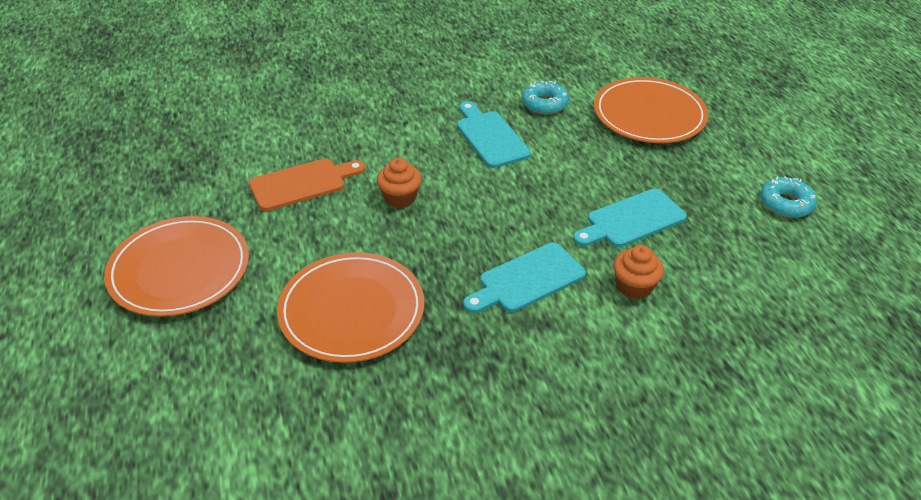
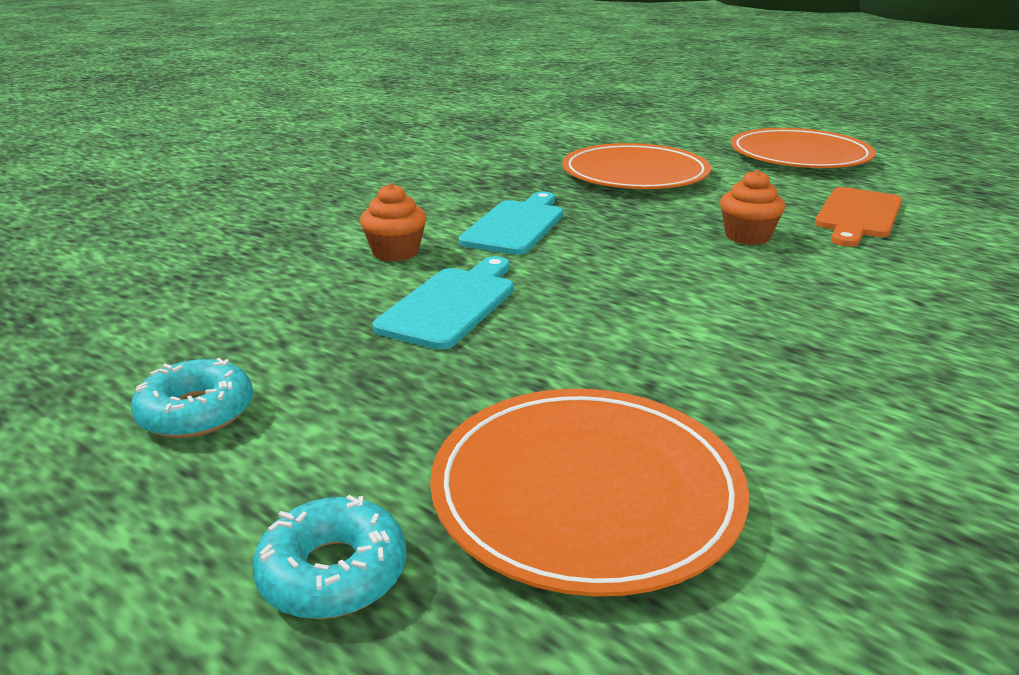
camera: 145 degrees right, 15 degrees down
turquoise cutting board [457,101,531,168] -> none
turquoise donut [522,81,569,114] -> turquoise donut moved to [252,495,406,619]

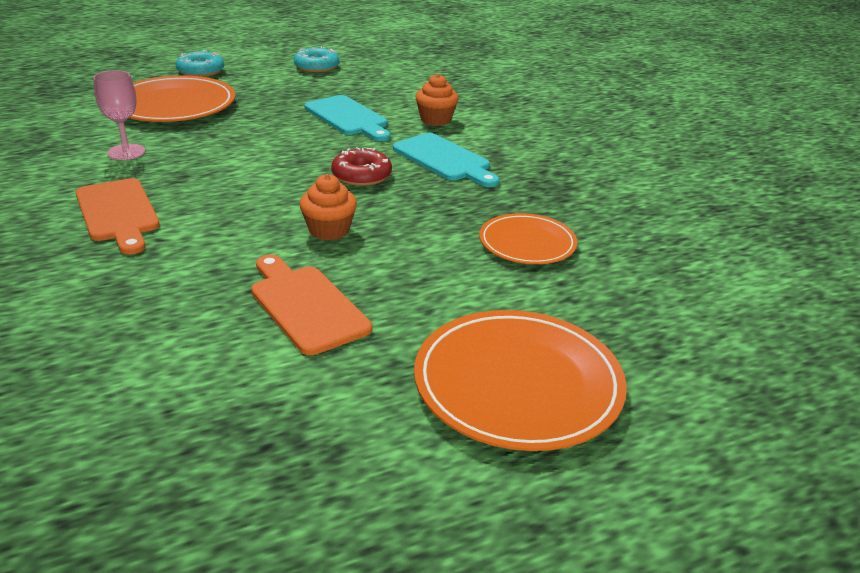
camera: 115 degrees right, 5 degrees up
orange plate [562,143,711,189] -> orange plate [479,213,577,264], size x0.60
none -> orange cutting board [76,178,160,255]
none -> pink goblet [93,70,145,160]
none -> red donut [331,147,392,186]

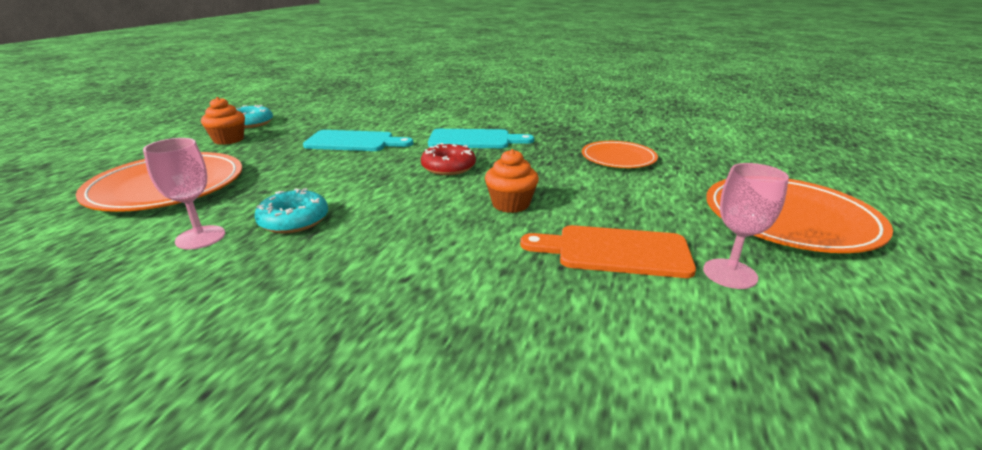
camera: 45 degrees left, 5 degrees down
orange cutting board [76,178,160,255] -> none
turquoise donut [176,50,224,77] -> turquoise donut moved to [254,188,328,233]
orange cupcake [415,74,459,126] -> orange cupcake moved to [201,97,245,145]
none -> pink goblet [703,163,789,289]

